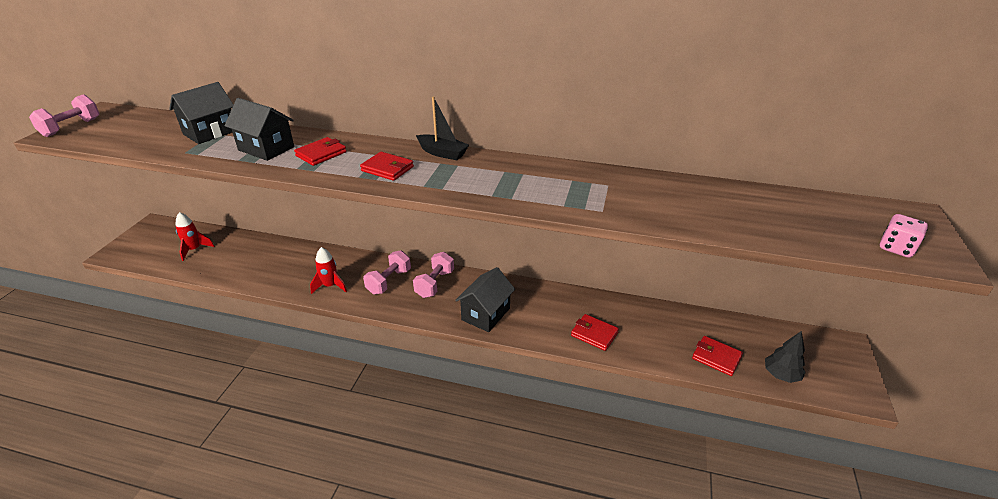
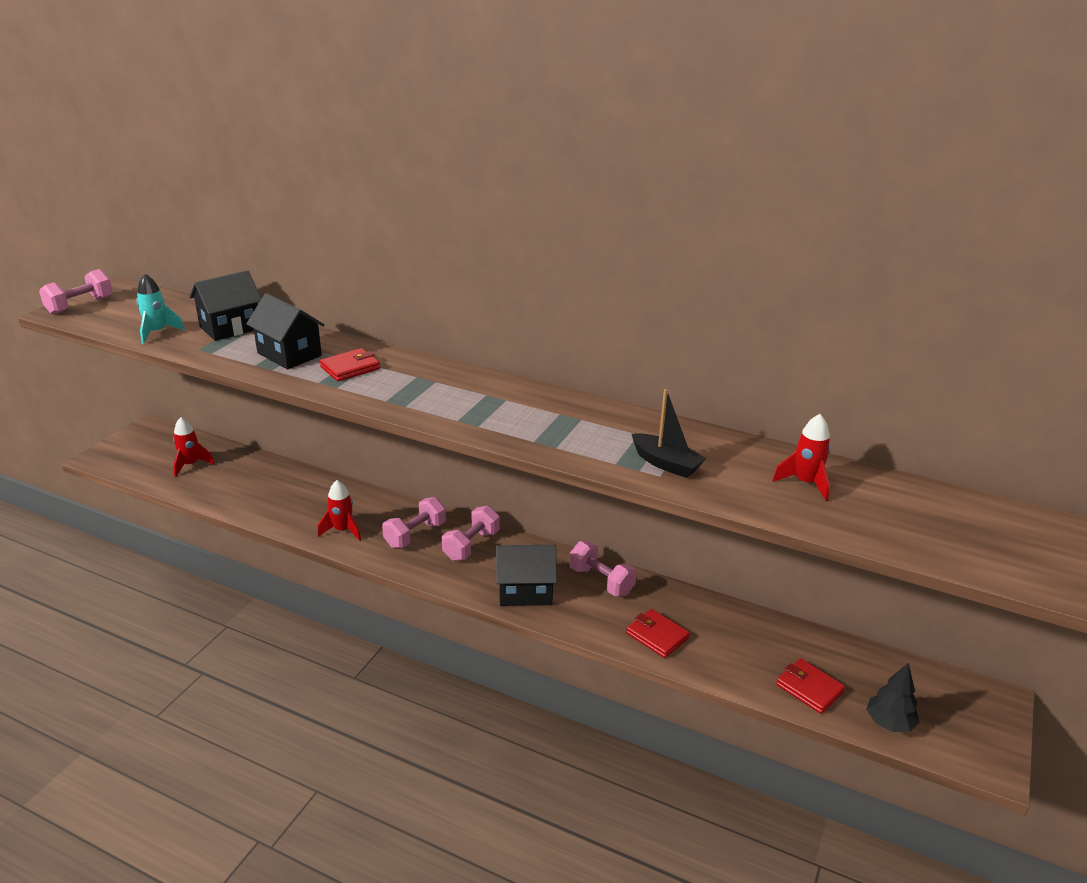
camera: 10 degrees right, 5 degrees down
red wallet [360,152,414,181] -> none
black boat [416,96,469,160] -> black boat moved to [632,389,706,478]
black house [455,267,515,332] -> black house turned 45 degrees clockwise [496,545,557,606]
pink dice [880,214,928,258] -> none
none -> turquoise rocket [136,273,185,344]
none -> pink dumbbell [569,541,637,596]
none -> red rocket [772,414,831,501]

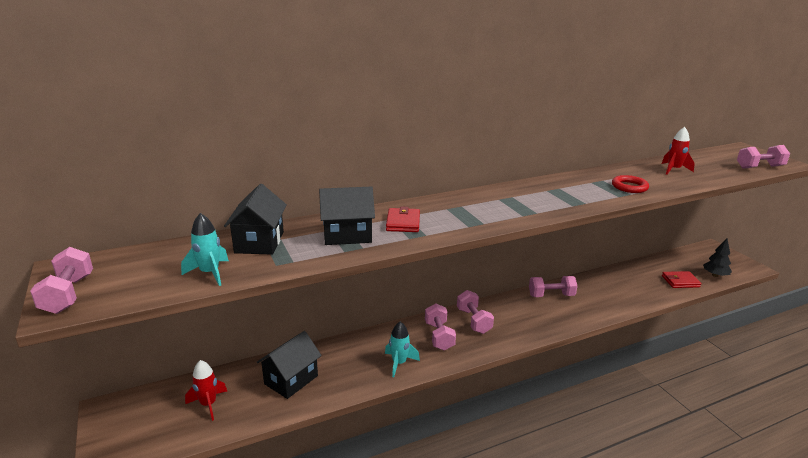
camera: 50 degrees left, 5 degrees down
red rocket [317,480,361,541] -> turquoise rocket [385,322,420,377]
black house [496,545,557,606] -> black house moved to [257,331,322,399]
red wallet [626,609,690,658] -> none
black boat [632,389,706,478] -> red ring [612,175,649,193]
none -> pink dumbbell [737,145,790,169]

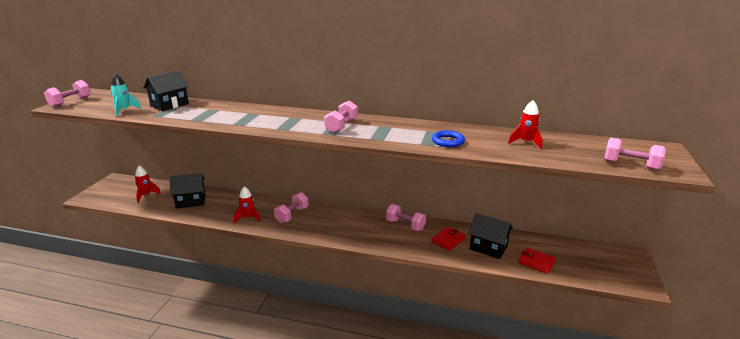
camera: 40 degrees right, 0 degrees up
black house [319,187,375,245] -> black house moved to [468,213,513,259]
turquoise rocket [385,322,420,377] -> red rocket [234,186,261,223]
red wallet [386,207,420,232] -> red wallet moved to [431,227,465,251]
pink dumbbell [457,290,494,334] -> pink dumbbell moved to [324,100,358,133]
red ring [612,175,649,193] -> blue ring [432,130,465,147]
black tree [703,238,732,277] -> none

